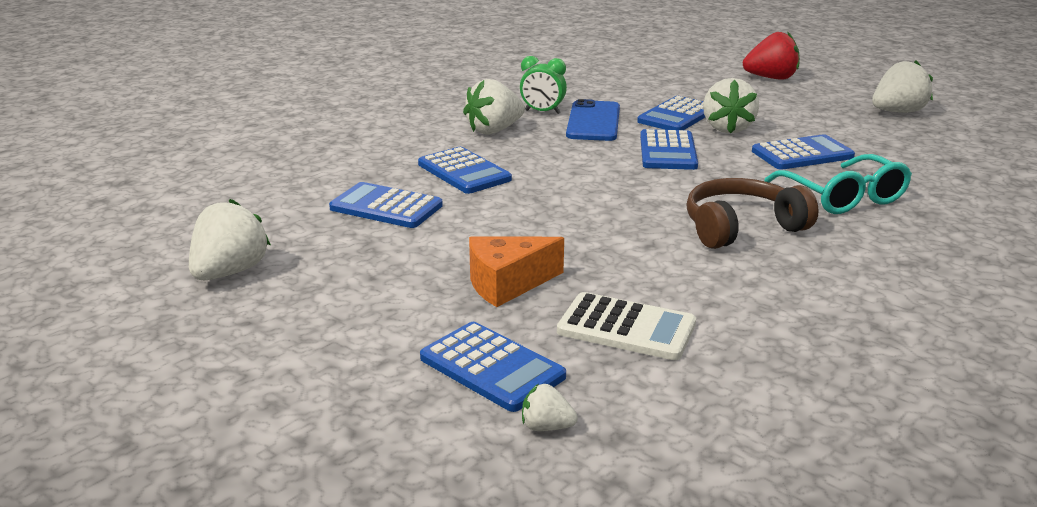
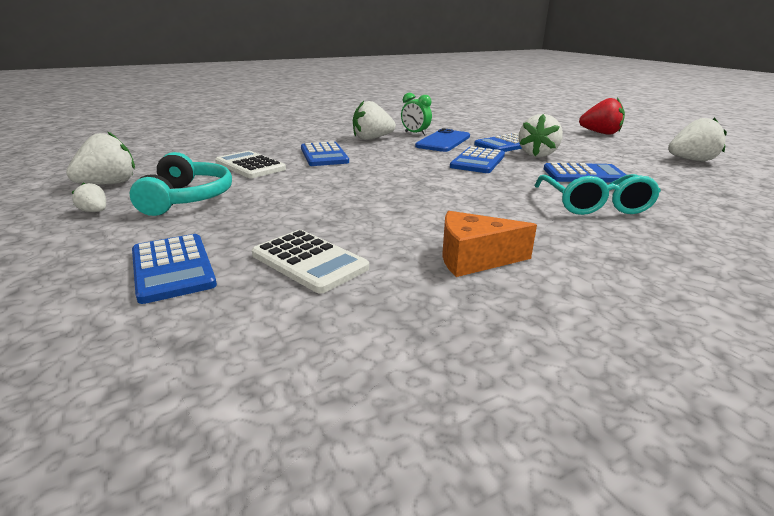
camera: 20 degrees right, 0 degrees up
blue calculator [329,182,443,228] -> white calculator [215,151,286,178]
orange cheese [469,236,564,307] -> orange cheese moved to [442,211,537,277]
white strawberry [522,384,578,431] -> white strawberry moved to [72,182,106,212]
brown headphones [686,178,819,249] -> none
none -> turquoise headphones [130,152,232,216]

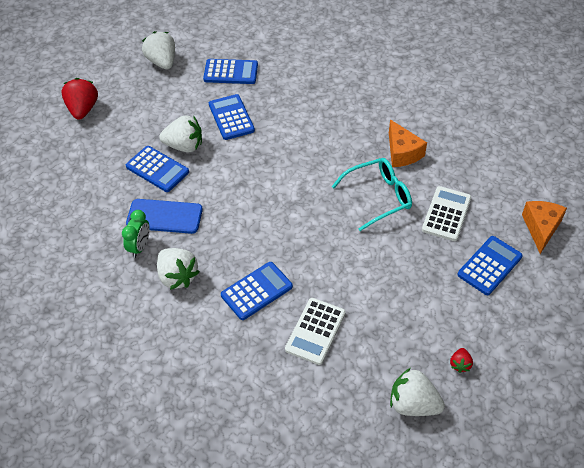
camera: 110 degrees left, 25 degrees up
white strawberry [72,182,106,212] -> red strawberry [450,348,473,373]
turquoise headphones [130,152,232,216] -> none
blue calculator [450,146,505,173] -> blue calculator moved to [203,59,258,84]
turquoise glasses [534,174,661,215] -> turquoise glasses moved to [332,158,412,231]
none -> orange cheese [522,201,567,254]

